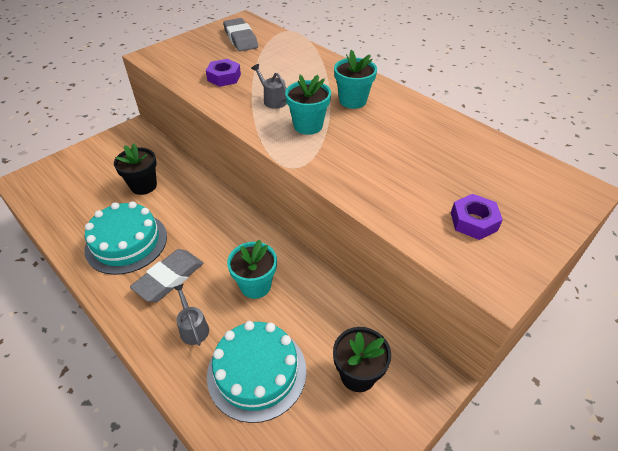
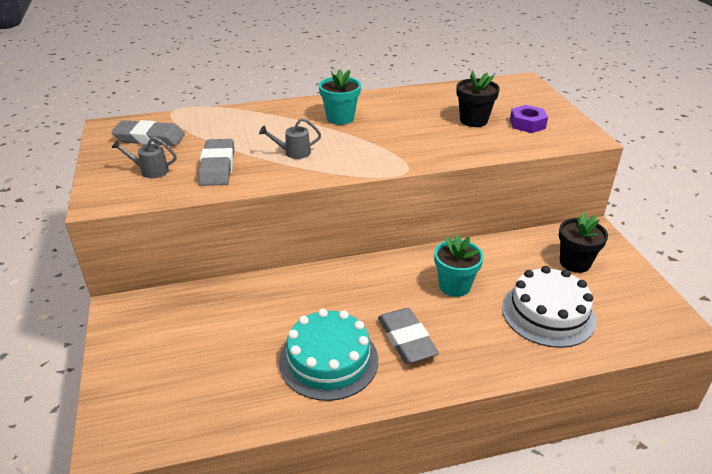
camera: 60 degrees left, 10 degrees down
black flower pot [114,143,157,195] -> black flower pot moved to [456,71,500,127]
grey watering can [173,284,209,346] -> grey watering can moved to [111,137,177,178]
purple nut [206,59,241,87] -> grey eraser [198,139,234,186]
turquoise cake [207,321,306,423] -> white cake [502,266,596,348]
turquoise flower pot [285,75,331,135] -> none

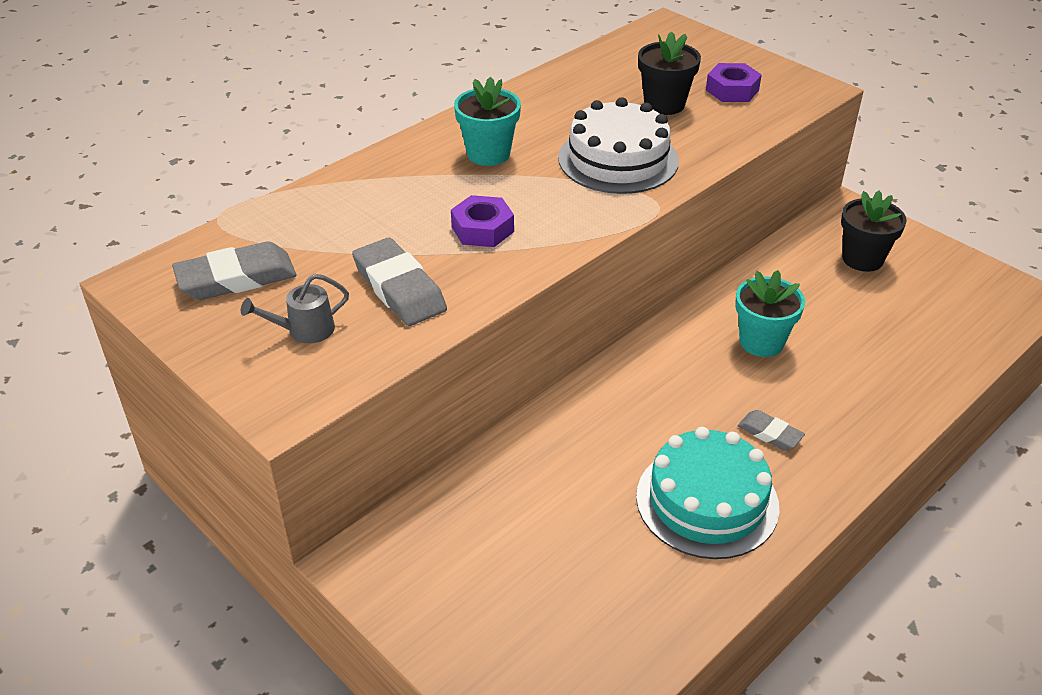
camera: 30 degrees left, 5 degrees up
grey watering can [259,118,321,159] -> purple nut [451,195,514,247]
grey eraser [378,308,439,364] -> grey eraser [738,410,805,451], size x0.57
white cake [502,266,596,348] -> white cake moved to [558,97,679,194]

